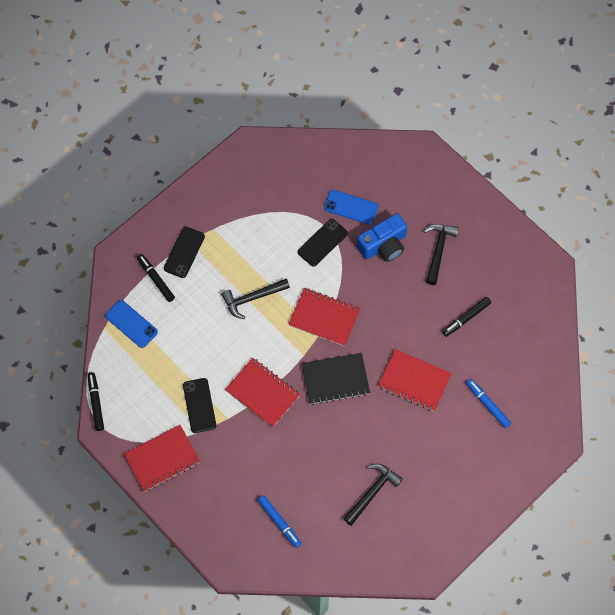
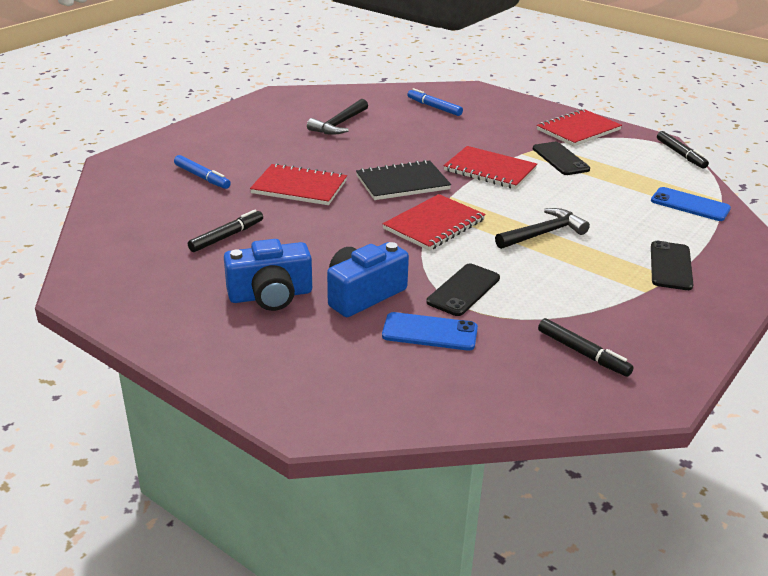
camera: 170 degrees right, 35 degrees down
black marker [137,254,175,302] -> black marker moved to [538,318,634,377]
red notebook [288,288,360,346] -> red notebook turned 60 degrees counterclockwise [382,194,486,251]
black hammer [424,224,459,285] -> blue camera [224,239,312,311]

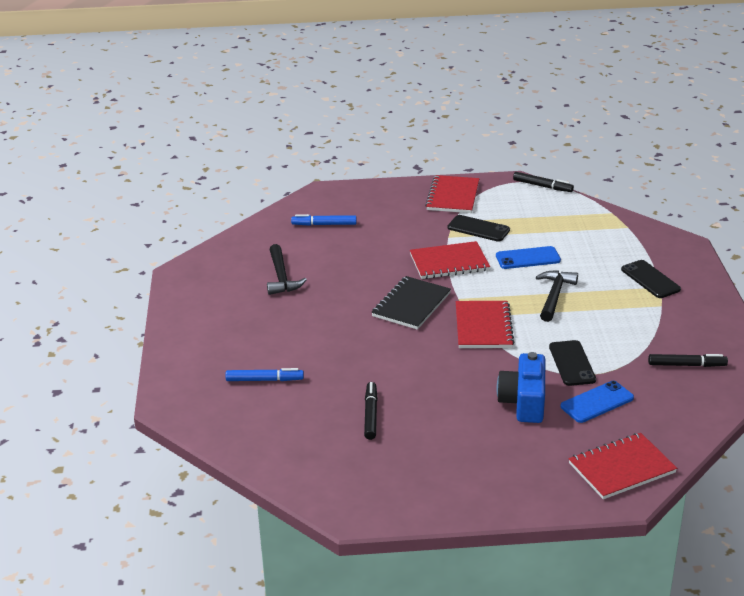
camera: 40 degrees left, 0 degrees up
blue camera [224,239,312,311] -> none
red notebook [250,163,347,205] -> red notebook moved to [569,433,677,499]
blue phone [651,187,731,221] -> blue phone moved to [496,246,561,269]

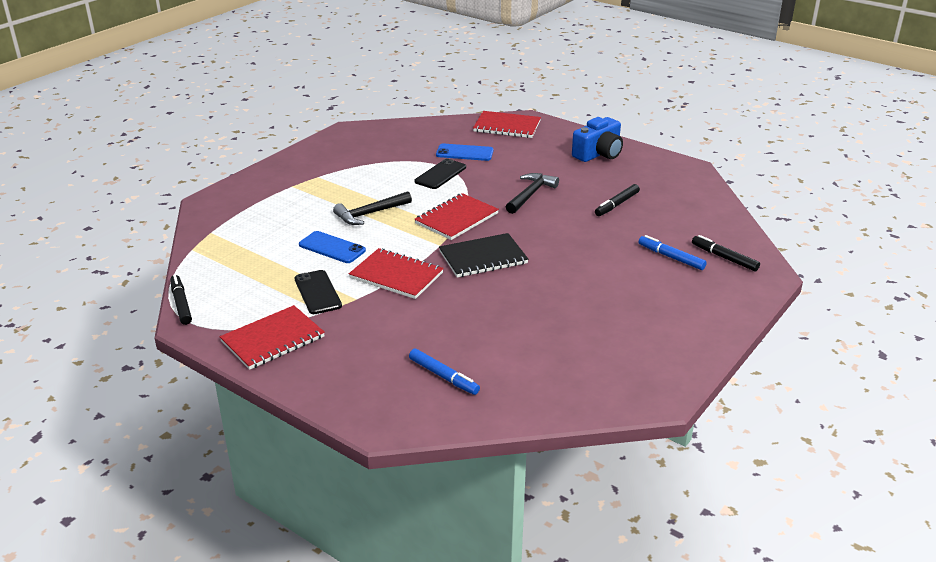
camera: 140 degrees left, 0 degrees up
black hammer [267,244,307,295] -> black hammer moved to [506,173,559,214]
blue camera [497,352,545,423] -> blue camera moved to [572,117,623,162]
black phone [621,260,681,298] -> none
black marker [648,354,728,367] -> black marker moved to [692,235,760,271]

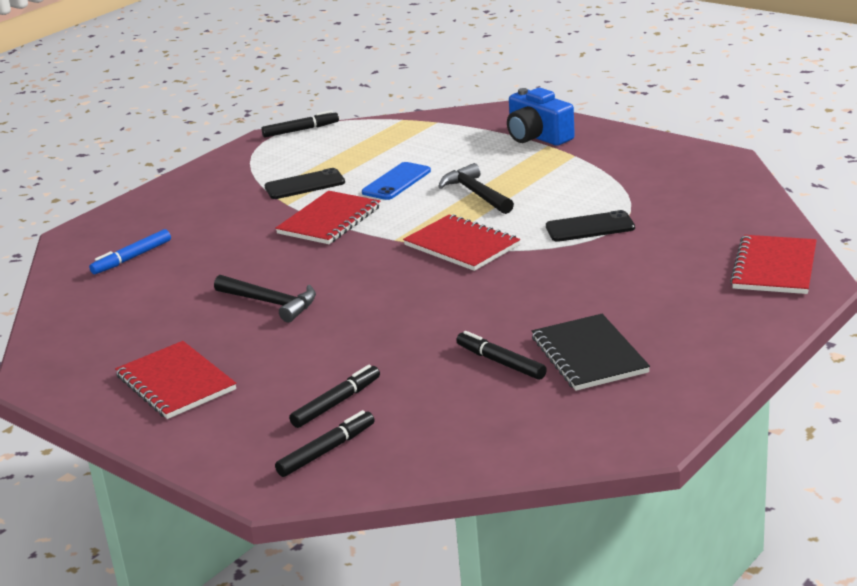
camera: 95 degrees right, 5 degrees down
red notebook [220,305,325,370] -> red notebook moved to [115,341,236,419]
black phone [415,158,466,189] -> black phone turned 45 degrees counterclockwise [546,210,635,242]
blue phone [436,143,494,161] -> none
black notebook [439,233,529,278] -> black notebook moved to [532,314,650,391]
black hammer [506,173,559,214] -> black hammer moved to [214,275,316,323]
blue camera [572,117,623,162] -> blue camera moved to [507,88,575,146]
blue marker [639,235,707,270] -> black marker [289,365,380,428]

